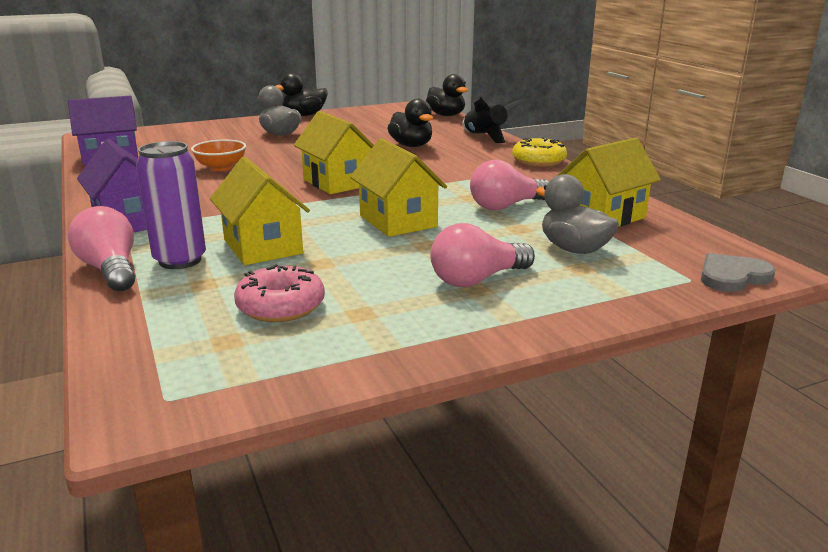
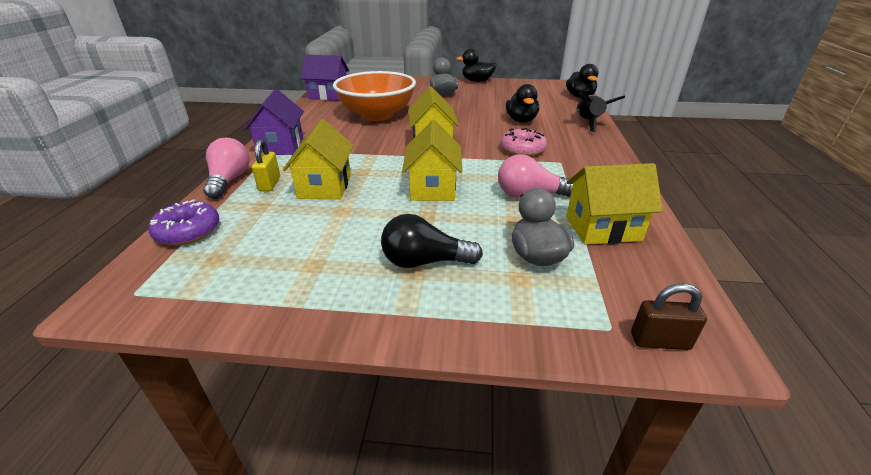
camera: 30 degrees right, 10 degrees up
purple can [136,141,206,269] -> yellow padlock [252,139,280,191]
orange bowl [191,140,246,171] -> orange bowl [333,71,416,121], size x2.17
pink donut [234,264,325,322] -> pink donut moved to [501,128,547,157]
pink light bulb [430,223,535,287] -> black light bulb [381,214,483,268]
yellow donut [512,137,567,167] -> none
grey heart [701,253,776,292] -> brown padlock [631,283,707,350]
none -> purple donut [148,199,219,245]

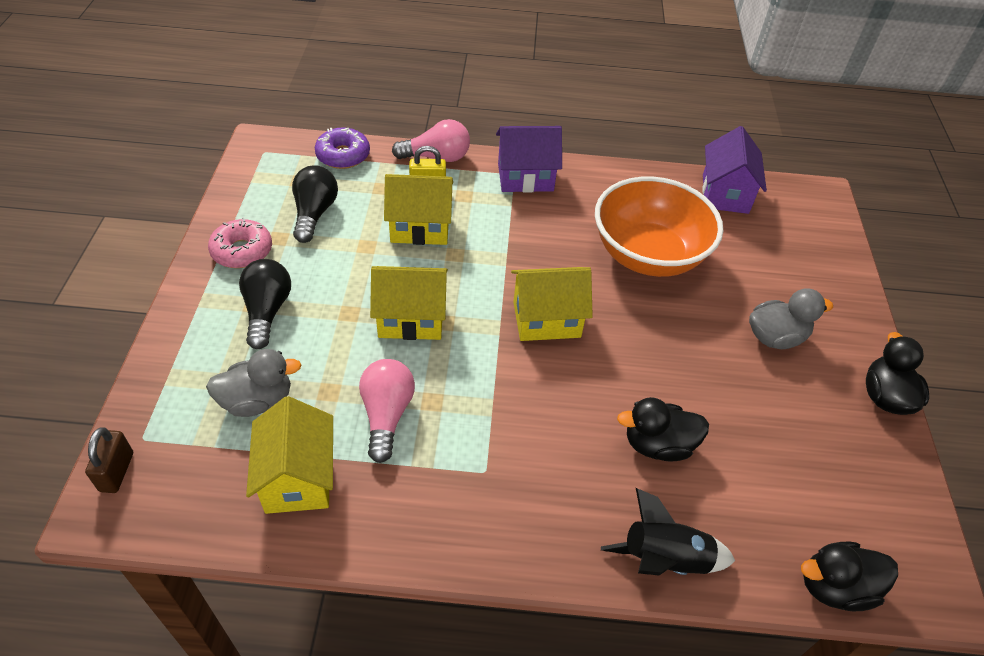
camera: 85 degrees right, 15 degrees up
pink donut [501,128,547,157] -> pink donut moved to [208,218,272,268]
none -> black light bulb [292,166,338,243]

